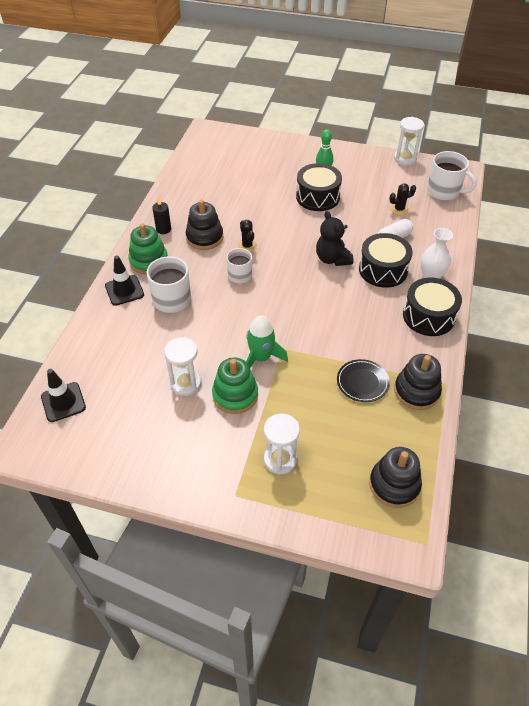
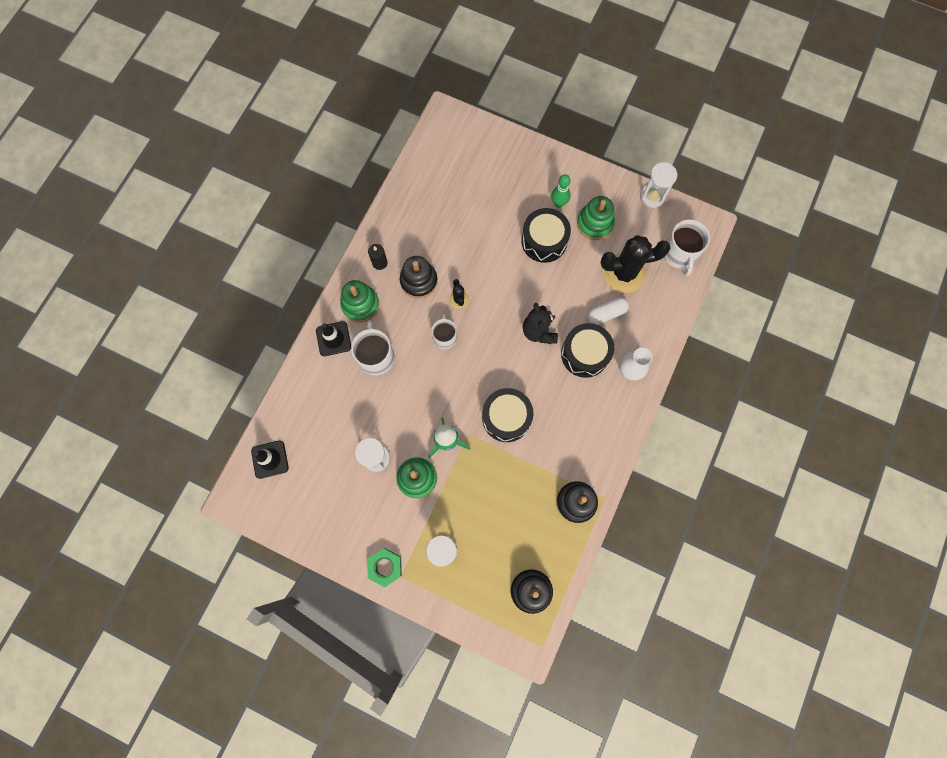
camera: 10 degrees right, 25 degrees up
black plate [337,359,390,402] -> none
black cactus [389,183,416,215] -> black cactus [601,235,671,293], size x2.21
black drum [403,278,462,336] -> black drum moved to [482,388,533,442]
white mug [427,151,476,200] -> white mug turned 45 degrees clockwise [664,219,710,276]
none -> green nut [367,548,402,587]
none -> green stacking toy [577,196,615,240]

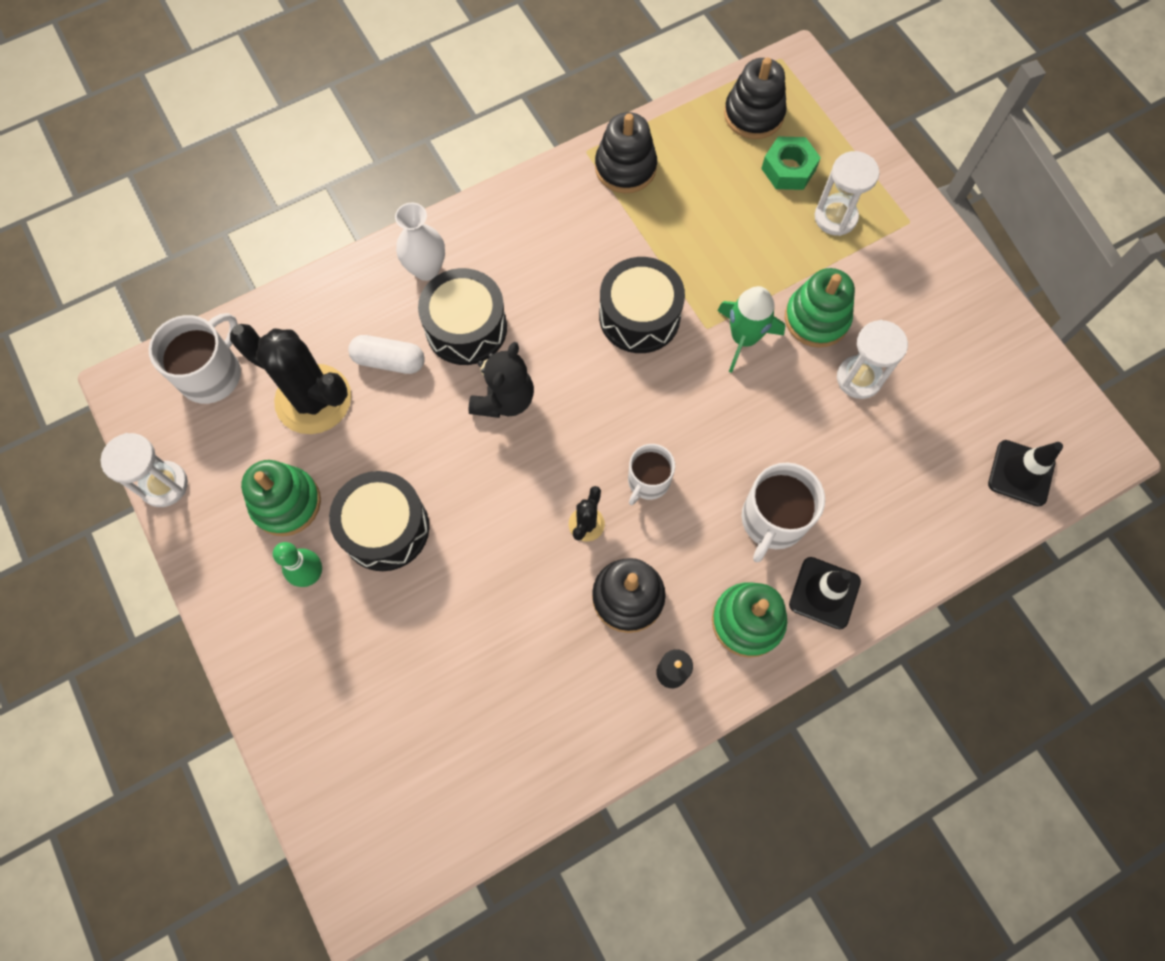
camera: 145 degrees left, 5 degrees down
green nut [367,548,402,587] -> green nut moved to [761,136,821,190]

